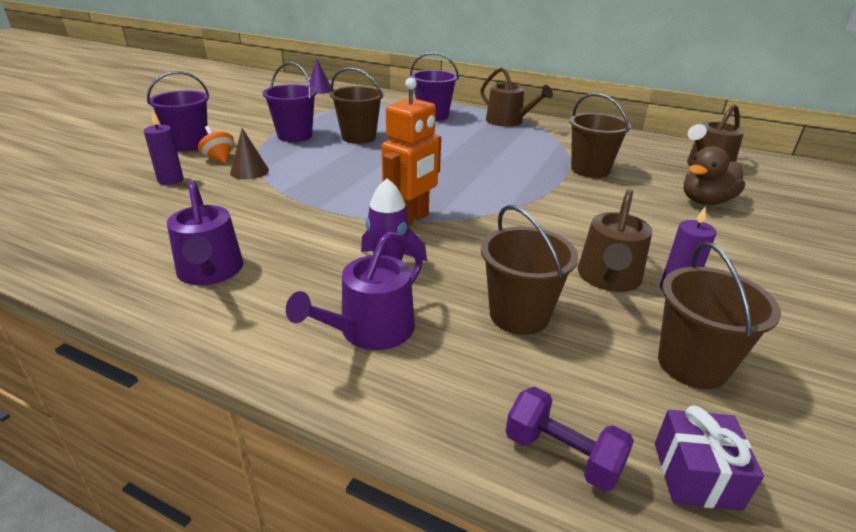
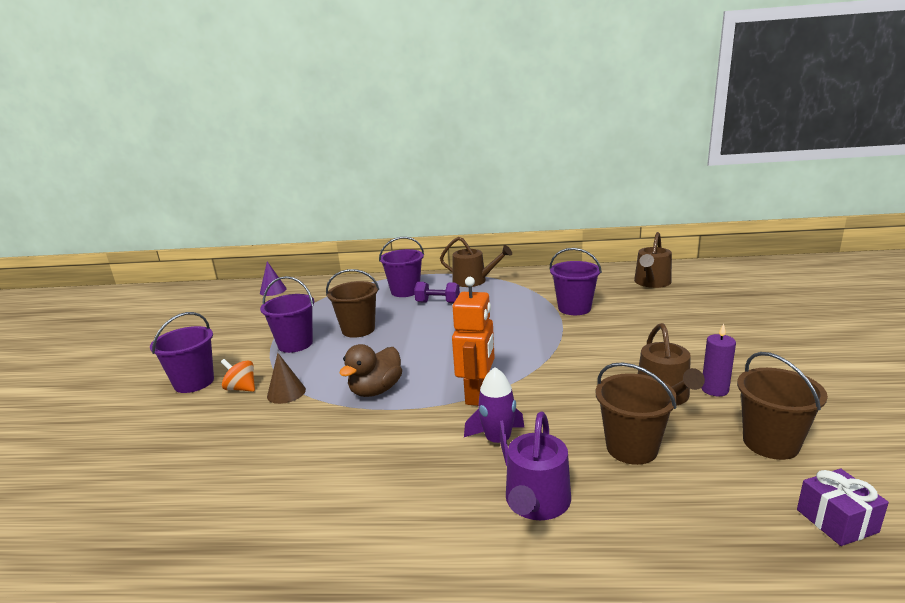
camera: 20 degrees left, 10 degrees down
purple candle [144,112,183,185] -> none
purple watering can [167,180,243,285] -> none
purple dumbbell [506,387,634,492] -> purple dumbbell moved to [414,282,460,303]
brown bucket [570,93,631,178] -> purple bucket [550,248,602,315]
brown duck [684,146,745,205] -> brown duck moved to [339,344,402,397]

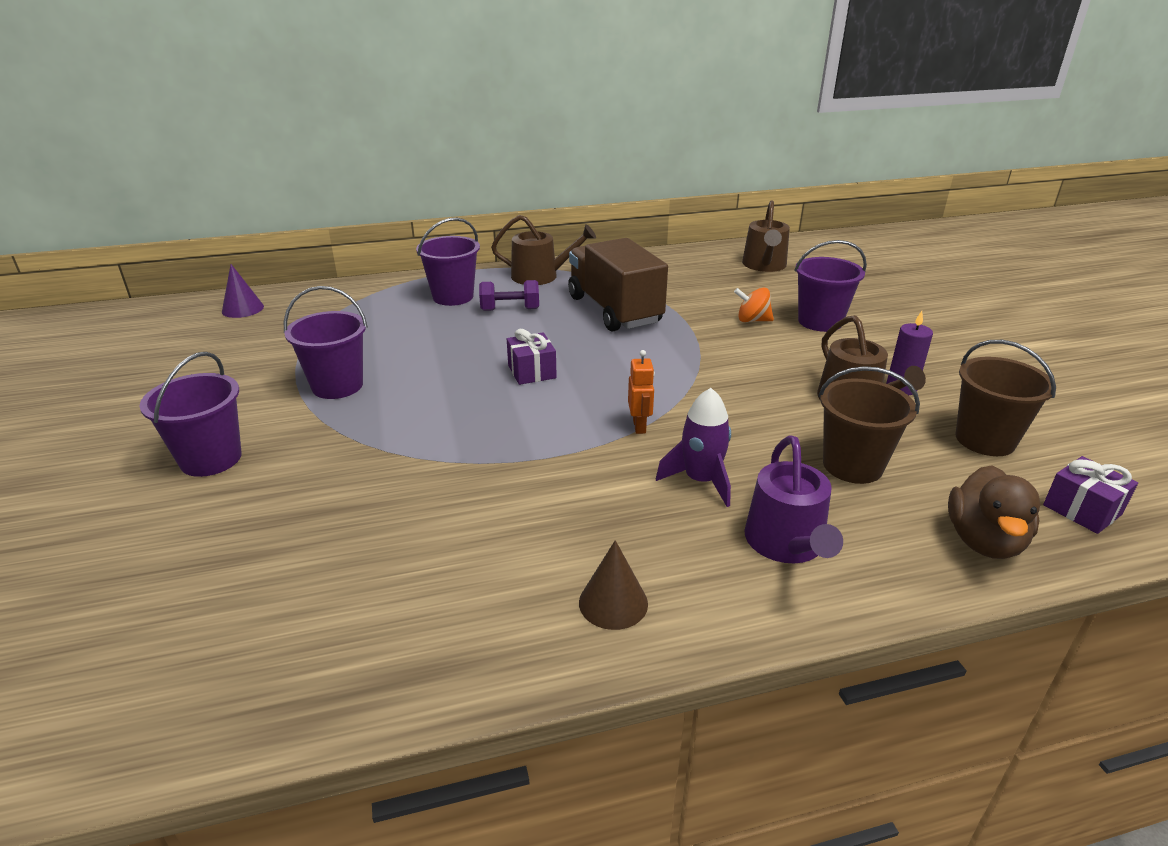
camera: 20 degrees left, 10 degrees up
orange spinning top [221,359,255,392] -> orange spinning top moved to [734,288,774,322]
brown cone [267,353,306,404] -> brown cone moved to [579,540,648,630]
brown bucket [326,269,379,338] -> none
brown duck [339,344,402,397] -> brown duck moved to [948,466,1040,559]
orange robot [452,277,495,406] -> orange robot [628,350,655,434], size x0.53
purple bucket [550,248,602,315] -> purple bucket moved to [794,240,867,332]
none -> purple gift [507,329,557,385]
none -> brown truck [568,238,668,332]

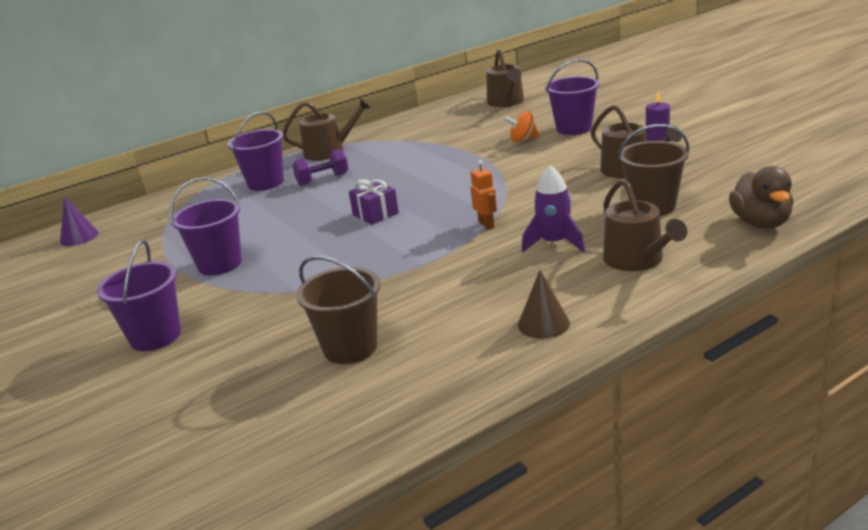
camera: 15 degrees left, 5 degrees down
brown truck [568,238,668,332] -> none
purple watering can [744,435,843,563] -> brown watering can [603,179,687,271]
brown bucket [956,340,1056,456] -> brown bucket moved to [296,256,381,364]
purple gift [1043,456,1138,534] -> none

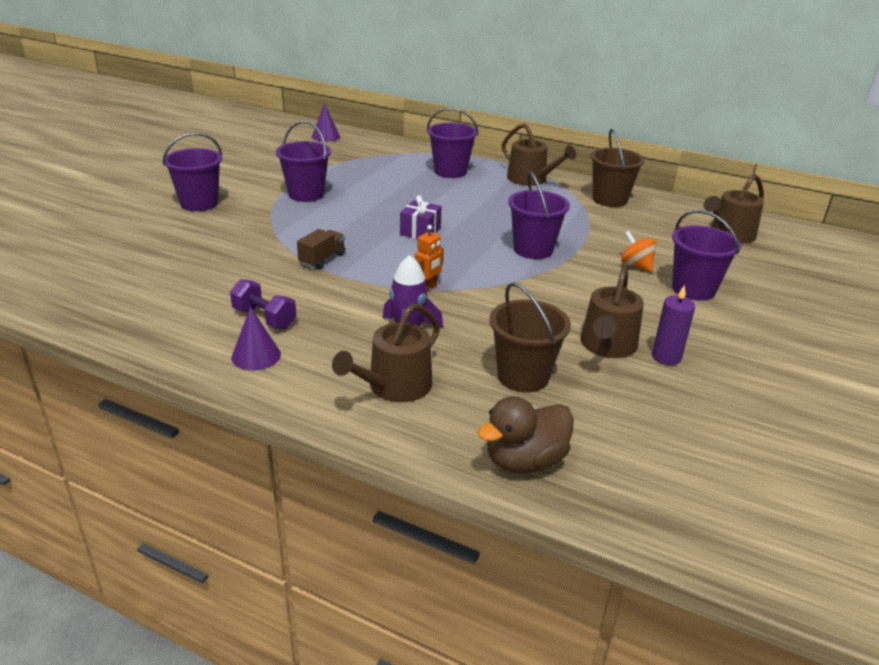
camera: 55 degrees right, 5 degrees up
purple dumbbell [292,149,349,186] -> purple dumbbell moved to [230,279,296,329]
brown bucket [296,256,381,364] -> brown bucket moved to [590,129,645,207]
brown cone [518,270,570,339] -> purple cone [231,306,281,371]
none -> brown truck [297,229,345,269]
none -> purple bucket [508,171,570,259]

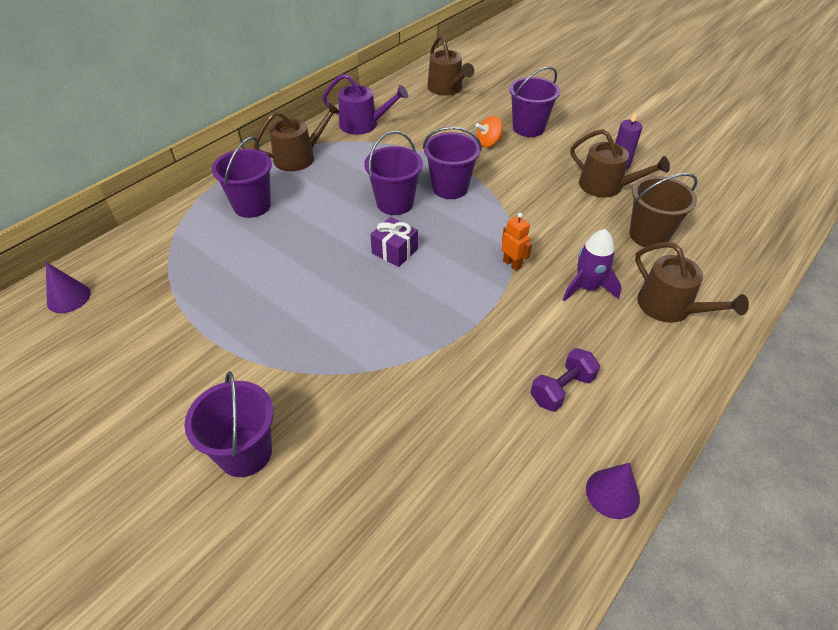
camera: 75 degrees left, 15 degrees up
purple cone [231,306,281,371] -> purple cone moved to [586,463,640,519]
purple bucket [276,121,331,202] -> purple bucket moved to [364,131,423,215]
brown truck [297,229,345,269] -> none
brown duck [478,396,574,474] -> none
brown bucket [590,129,645,207] -> purple watering can [322,74,408,135]

